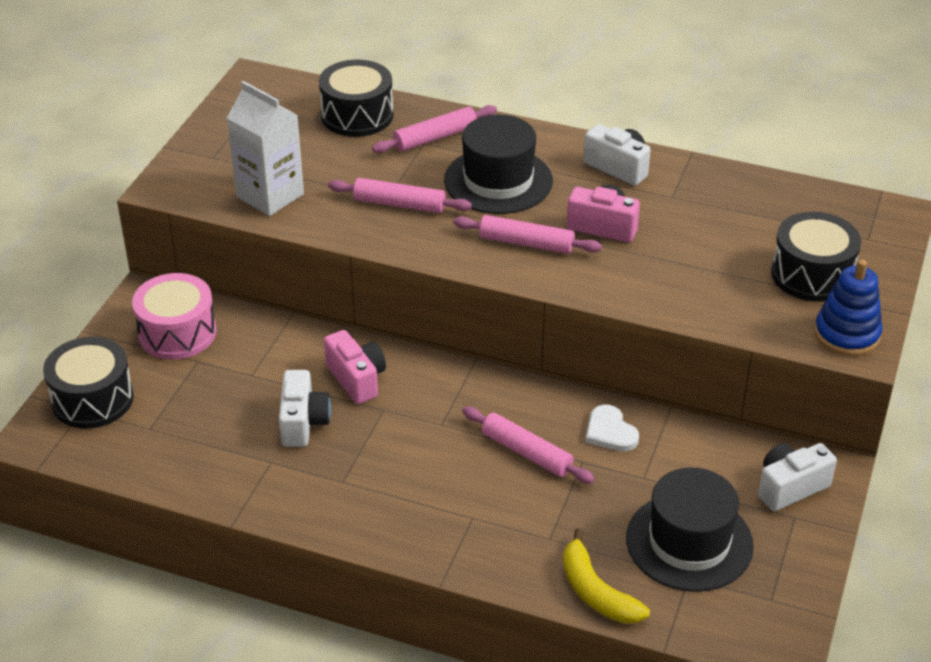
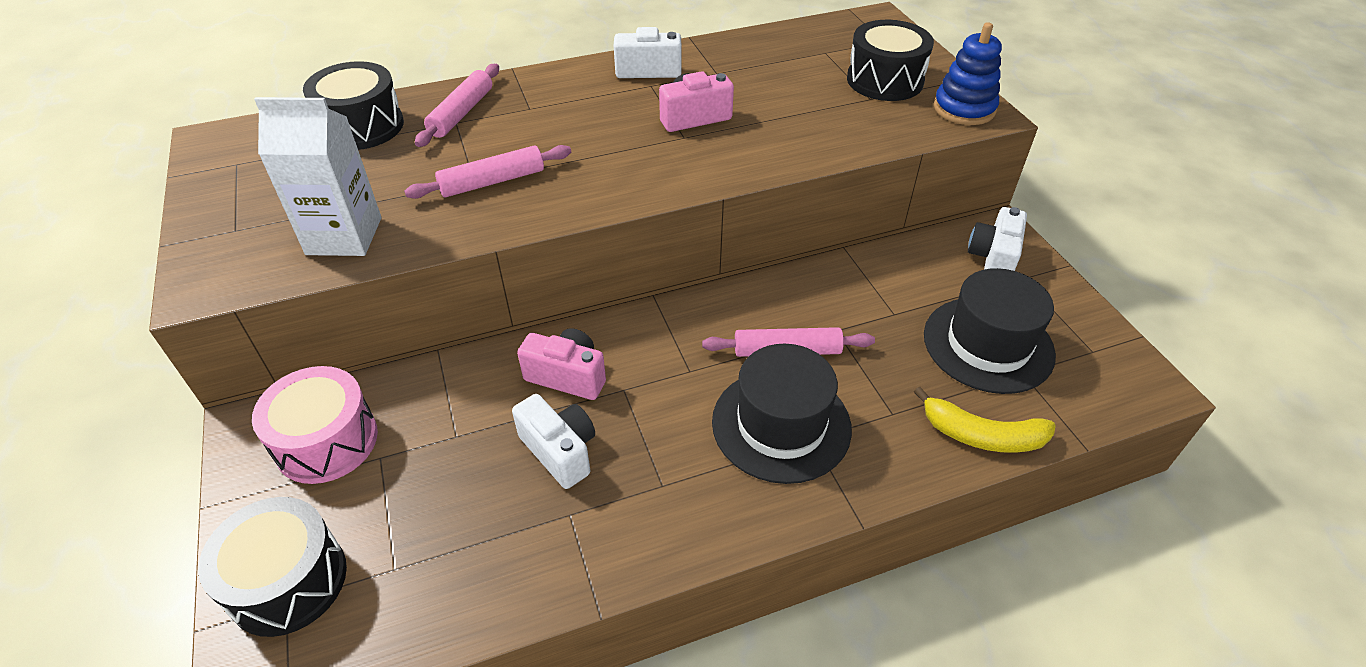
camera: 40 degrees left, 5 degrees up
black hat [444,115,553,214] -> black hat moved to [712,344,852,484]
pink rolling pin [453,215,602,254] -> none
white heart [585,405,639,452] -> none

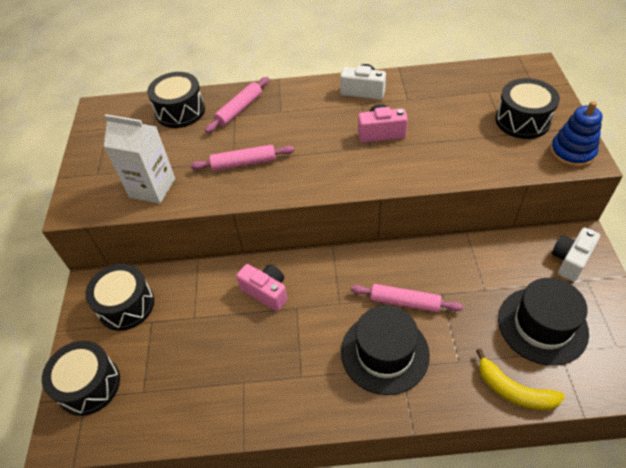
camera: 20 degrees right, 5 degrees up
pink drum [252,366,378,484] -> black drum [85,264,154,331]
white camera [512,394,595,489] -> none

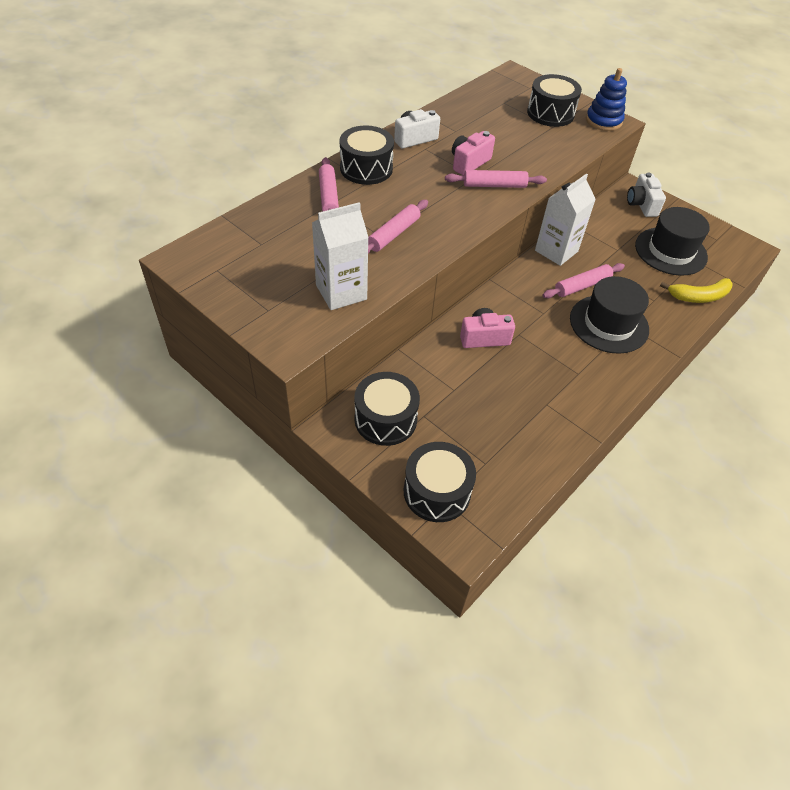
camera: 50 degrees left, 0 degrees up
black drum [147,72,205,128] -> black drum moved to [339,125,394,185]
none -> pink rolling pin [445,170,547,188]
none -> white carton [535,174,596,266]

